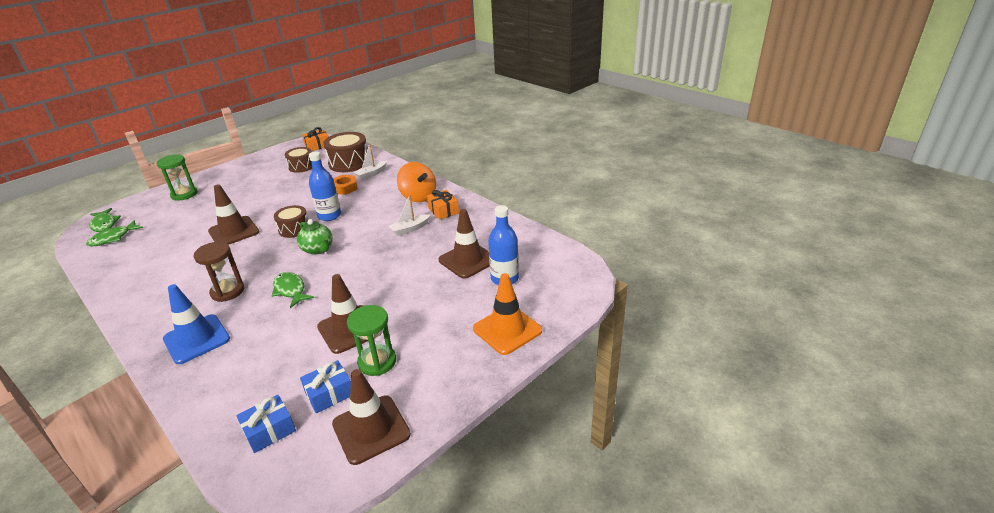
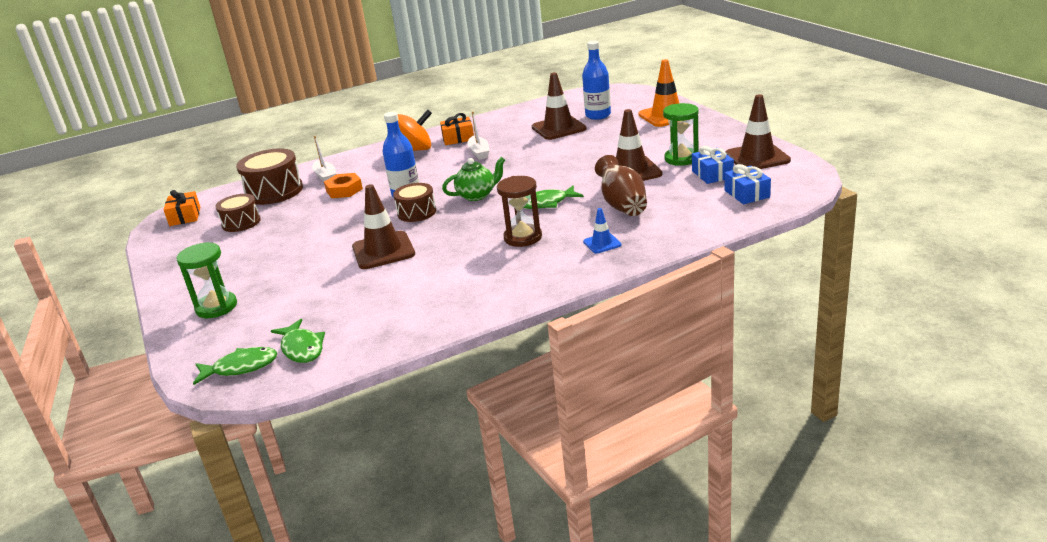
camera: 70 degrees left, 5 degrees down
blue traffic cone [163,284,230,364] -> blue traffic cone [583,208,621,253], size x0.52
none -> brown vase [595,155,647,216]

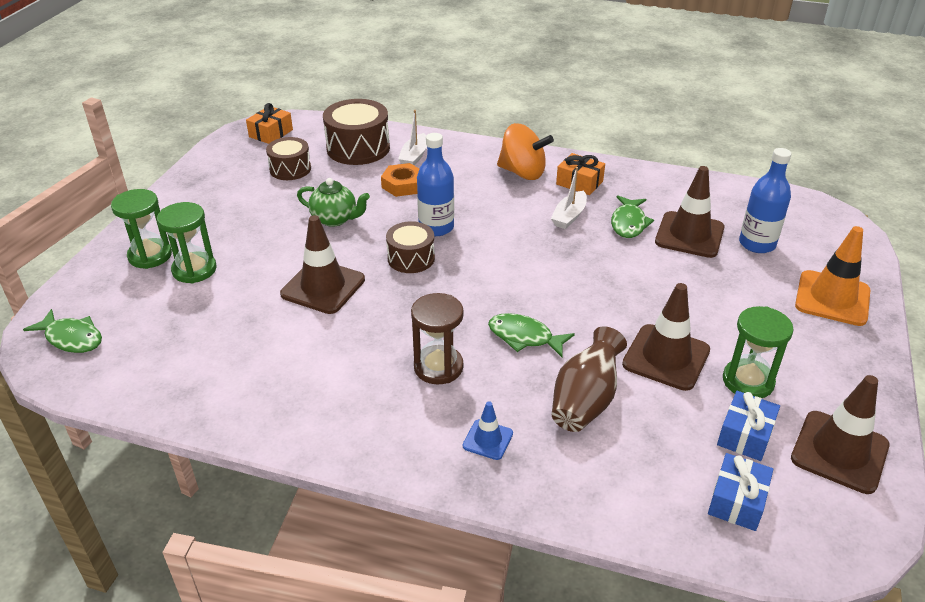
camera: 40 degrees right, 10 degrees up
green fish [271,319,325,363] -> green fish moved to [611,195,654,238]
green teapot [442,157,505,201] -> green teapot moved to [297,178,370,227]
none -> green hourglass [157,202,217,283]

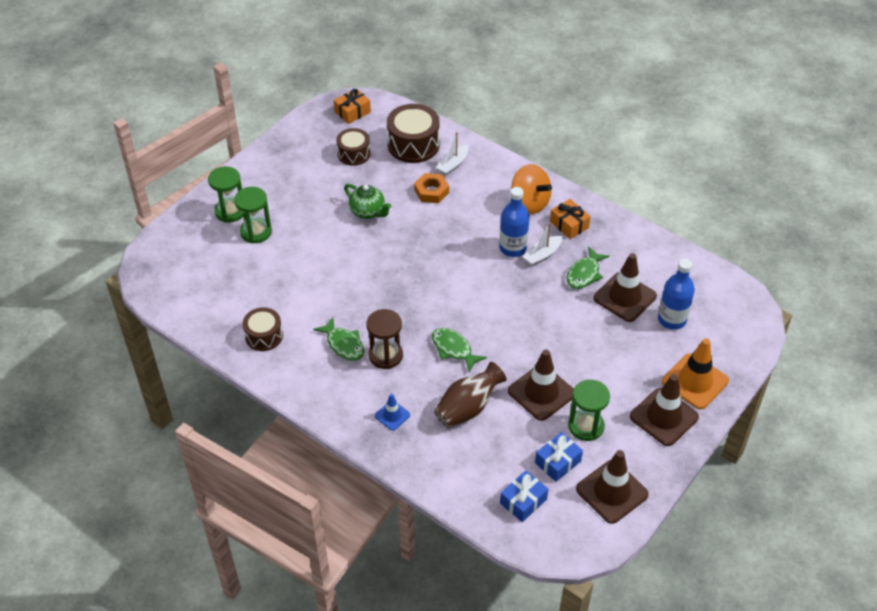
camera: 20 degrees right, 10 degrees up
green fish [23,309,102,353] -> green fish moved to [313,317,364,361]
brown traffic cone [280,215,365,314] -> brown traffic cone moved to [630,374,699,446]
brown drum [386,221,435,273] -> brown drum moved to [243,307,283,351]
blue bottle [417,133,454,236] -> blue bottle moved to [499,187,529,257]

